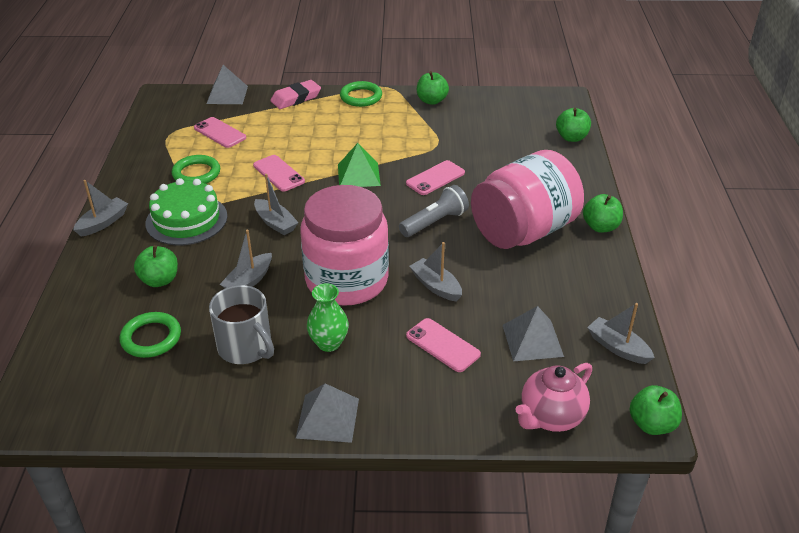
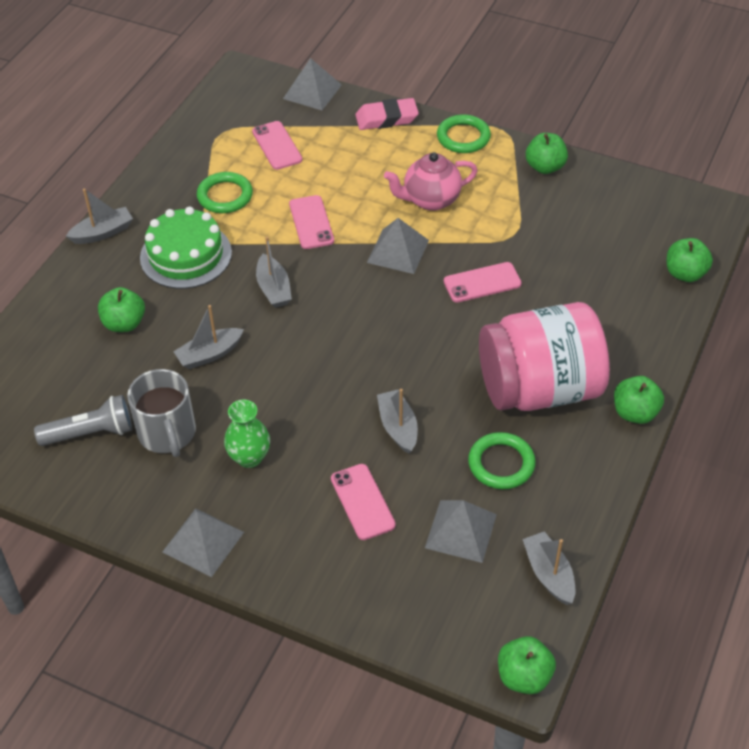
camera: 25 degrees right, 10 degrees up
green ring [120,312,181,358] -> green ring moved to [468,432,536,489]
pink jar [301,185,389,306] -> none
green pyramid [338,143,381,187] -> grey pyramid [367,218,429,274]
grey flashlight [399,185,469,237] -> grey flashlight moved to [34,395,132,446]
pink teapot [515,363,592,432] -> pink teapot moved to [384,152,478,211]

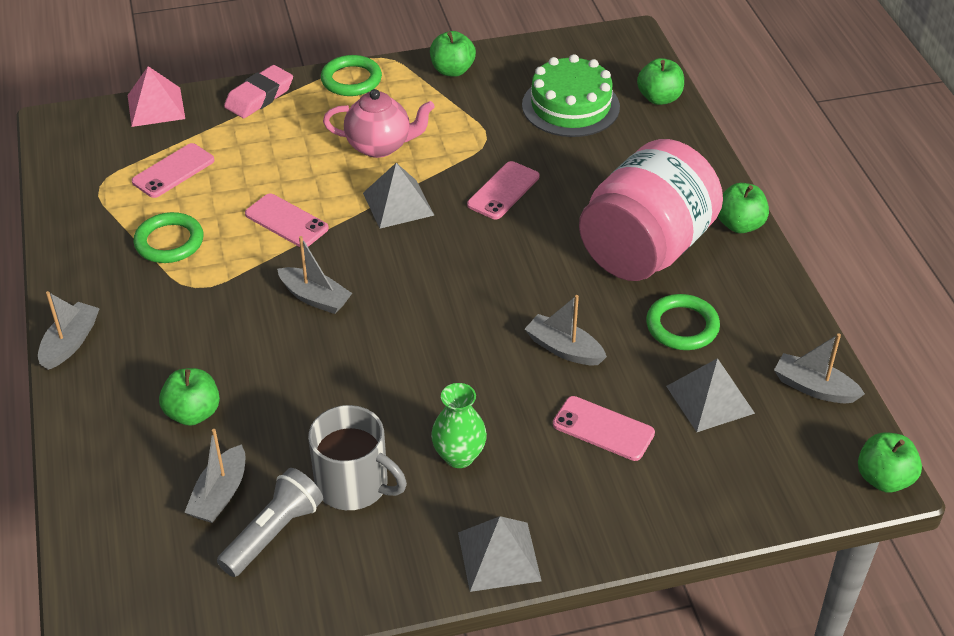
camera: 40 degrees left, 5 degrees down
green cake [140,207,232,289] -> green cake moved to [522,54,620,137]
grey boat [173,305,244,369] -> grey boat moved to [184,429,245,523]
pink phone [252,121,302,170] -> pink phone turned 75 degrees counterclockwise [132,143,215,198]
grey pyramid [283,58,341,110] -> pink pyramid [128,66,185,127]
pink teapot [384,152,478,211] -> pink teapot turned 120 degrees counterclockwise [323,89,435,158]

